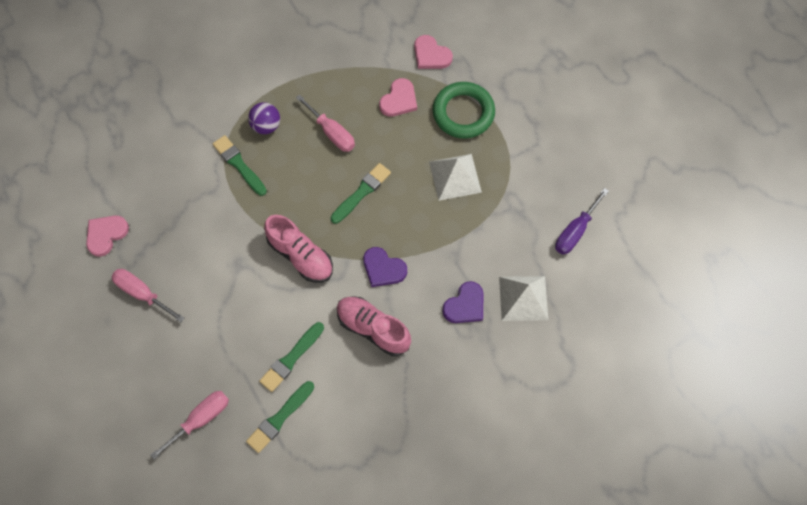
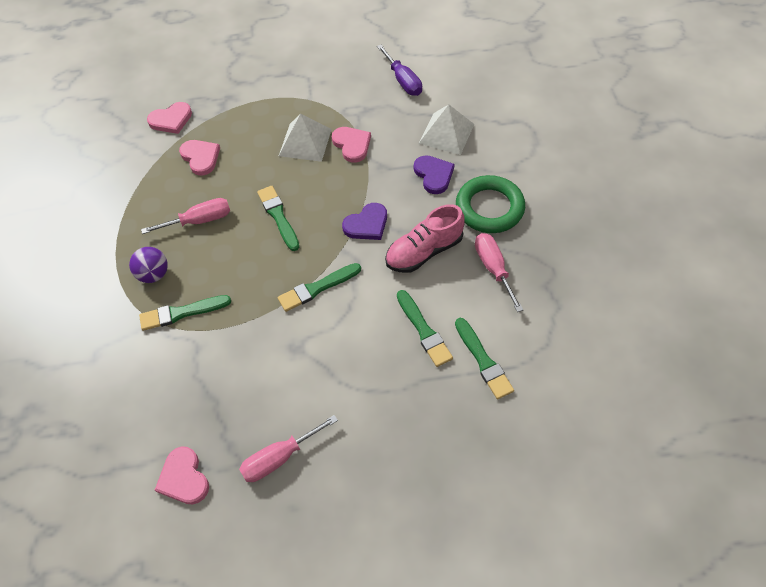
camera: 65 degrees left, 10 degrees down
pink screwdriver [150,391,229,459] -> pink screwdriver moved to [475,233,523,312]
pink shoe [264,215,333,283] -> green brush [278,263,361,312]
green ring [433,82,495,139] -> green ring moved to [456,175,525,233]
none -> pink heart [332,127,371,163]

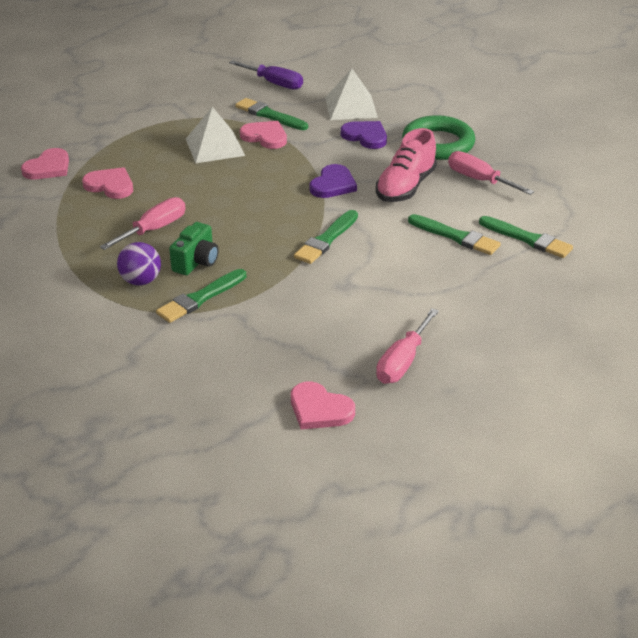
camera: 30 degrees left, 20 degrees down
green brush [257,186,299,251] -> green brush moved to [235,98,308,130]
none -> green camera [169,222,219,275]

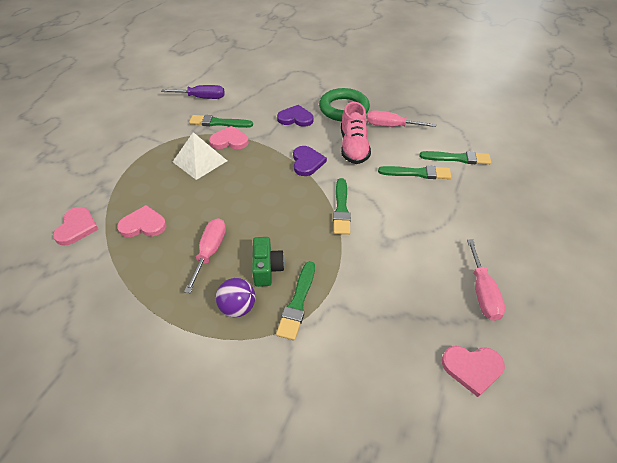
camera: 30 degrees left, 10 degrees up
white pyramid [325,69,378,120] -> none

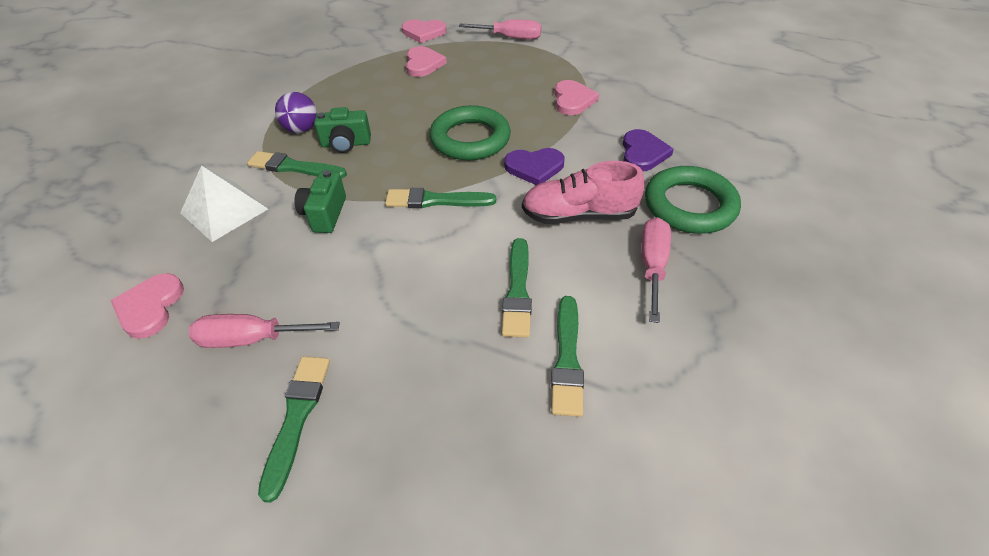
camera: 90 degrees right, 0 degrees up
purple screwdriver [161,85,225,99] -> none
white pyramid [173,132,227,180] -> white pyramid moved to [180,166,268,242]
pink screwdriver [184,218,226,293] -> pink screwdriver moved to [459,20,542,40]
green brush [189,115,253,128] -> green brush moved to [258,356,330,503]
none -> green camera [294,170,346,233]
none -> green ring [430,105,511,160]

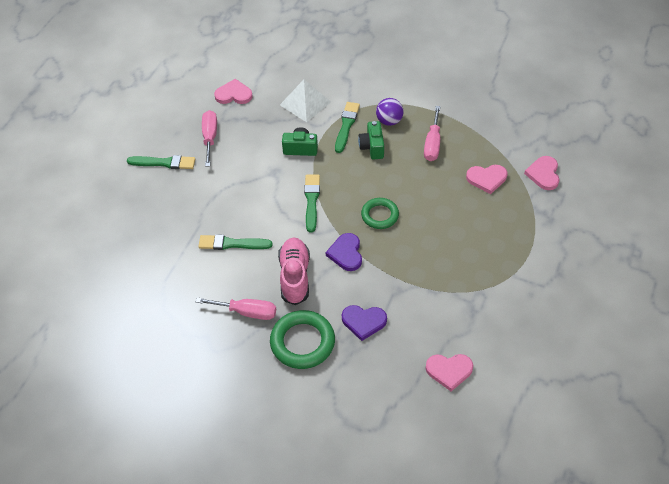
camera: 90 degrees right, 5 degrees up
green ring [430,105,511,160] -> green ring [361,198,399,229], size x0.64
pink screwdriver [459,20,542,40] -> pink screwdriver moved to [424,106,441,161]
green brush [551,296,584,417] -> none
pink heart [555,80,599,115] -> pink heart moved to [426,354,473,392]

